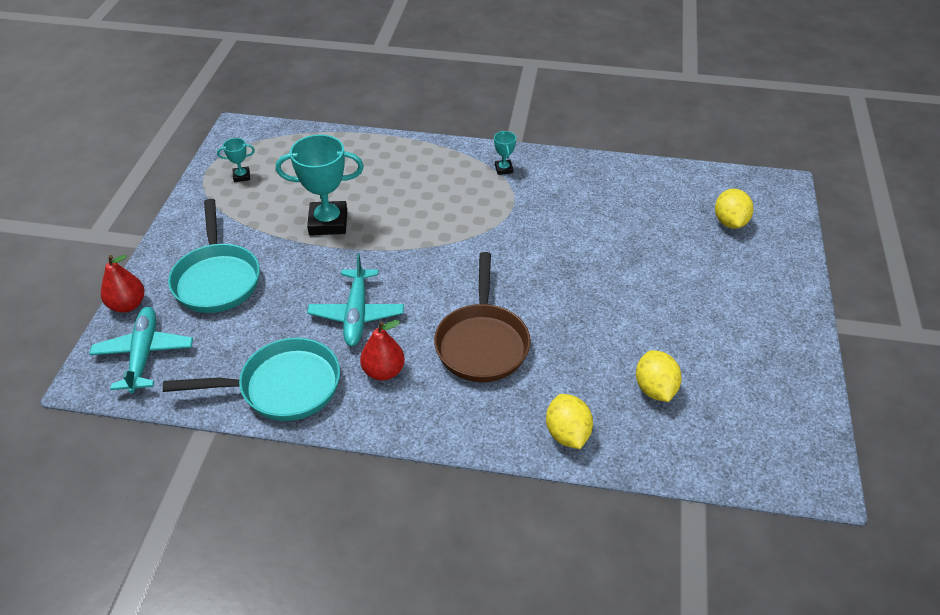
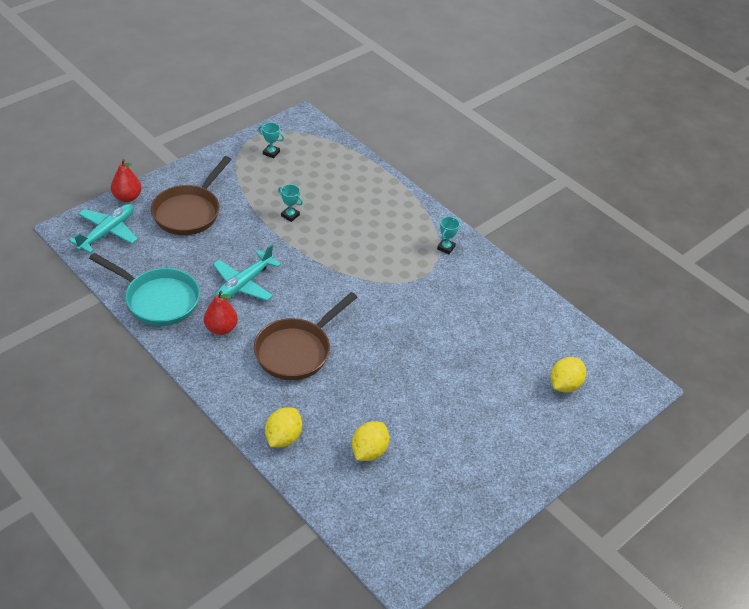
camera: 35 degrees right, 0 degrees up
turquoise pan [168,199,260,313] -> brown pan [151,156,232,235]
turquoise trophy [276,134,364,235] -> turquoise trophy [278,184,303,222], size x0.46

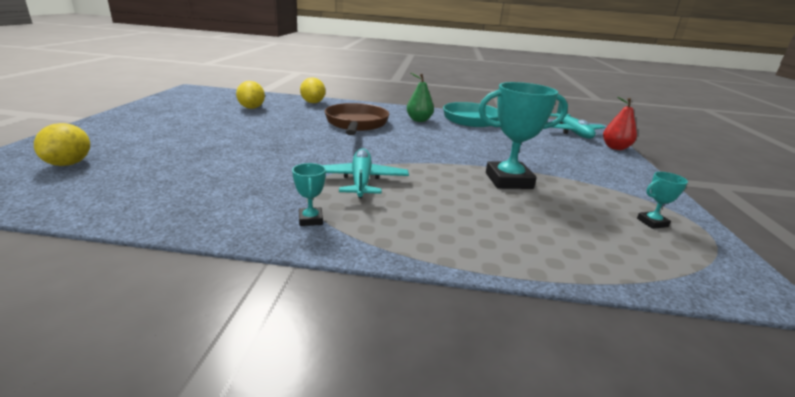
camera: 140 degrees right, 20 degrees down
brown pan [151,156,232,235] -> none
red pear [204,291,238,335] -> green pear [407,73,434,122]
turquoise plane [213,244,281,301] -> turquoise plane moved to [322,148,409,198]
turquoise trophy [278,184,303,222] -> turquoise trophy [478,82,568,189], size x2.16

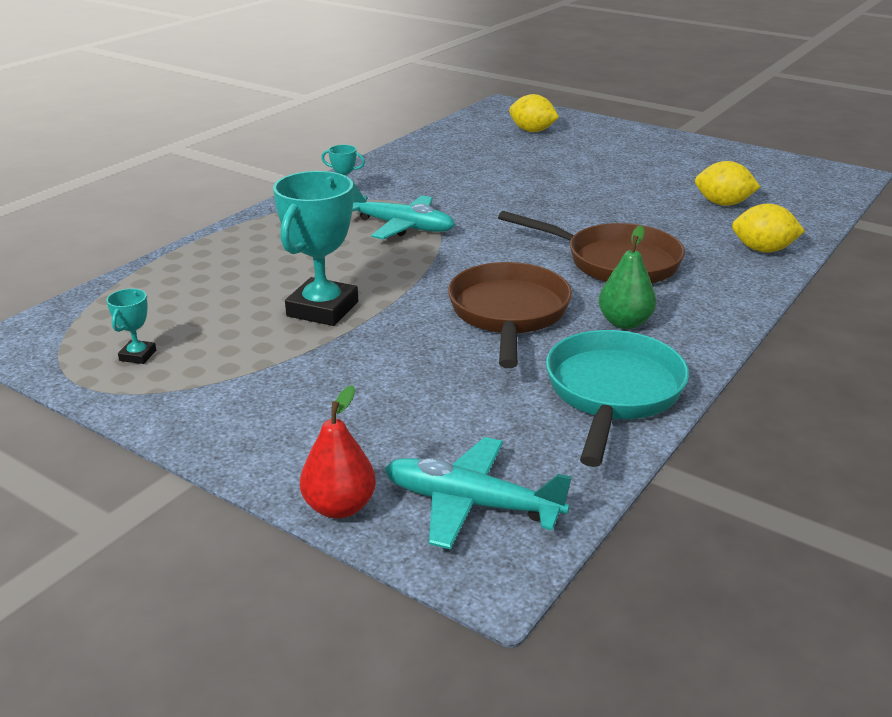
camera: 120 degrees right, 5 degrees up
none -> brown pan [448,262,572,368]

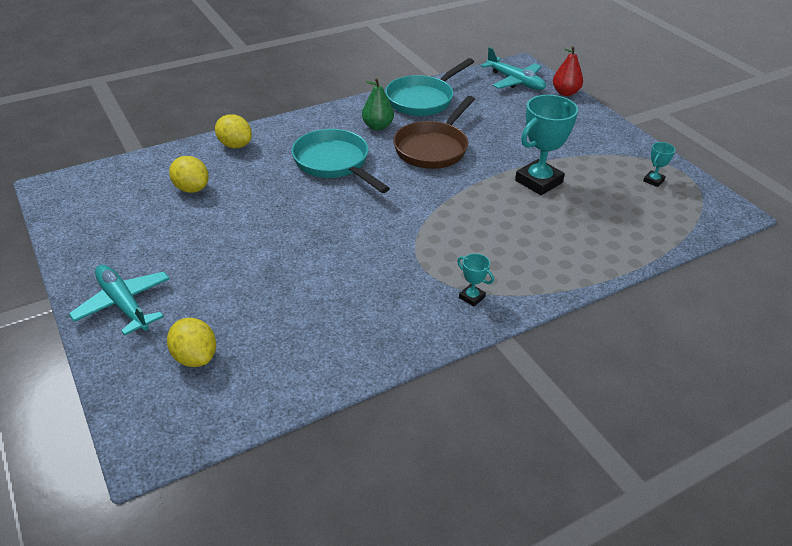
camera: 155 degrees left, 10 degrees up
turquoise plane [352,182,455,239] -> turquoise plane moved to [69,265,170,336]
brown pan [498,211,685,283] -> turquoise pan [291,129,390,193]

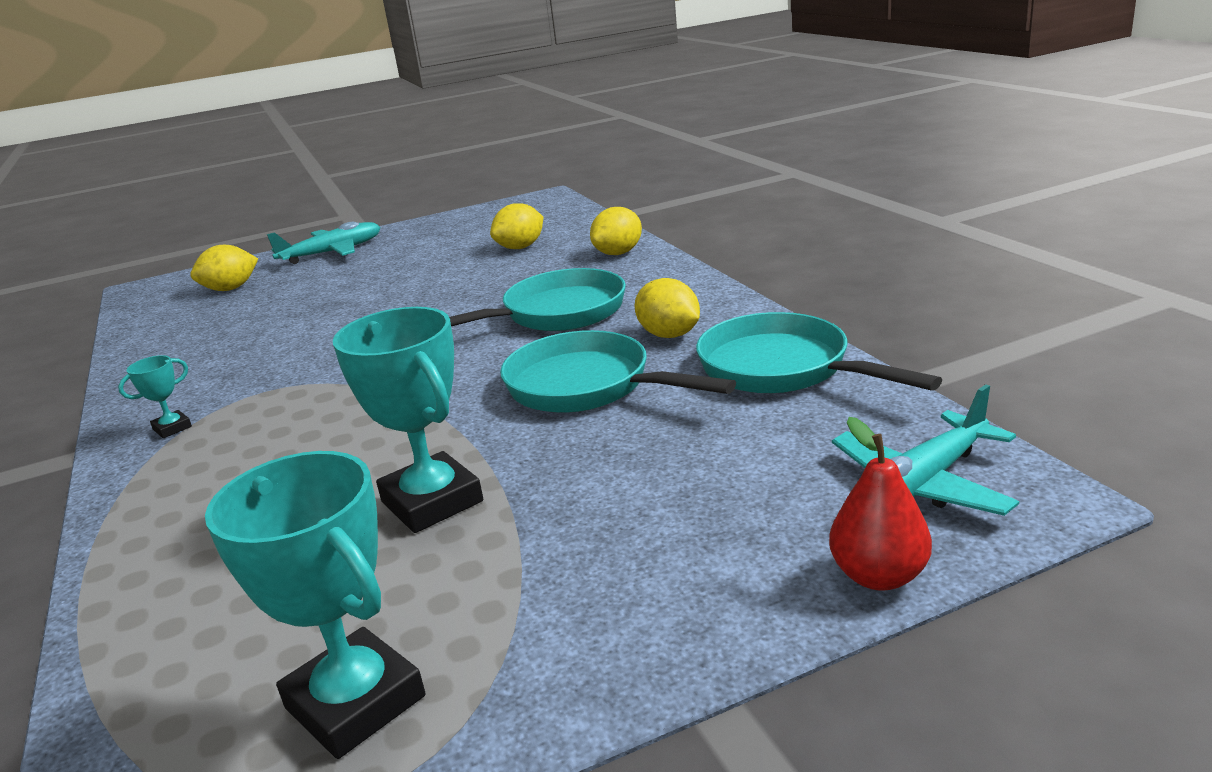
camera: 100 degrees right, 15 degrees down
green pear [362,78,394,131] -> yellow lemon [635,278,700,338]
brown pan [393,96,475,169] -> turquoise pan [500,330,736,413]
turquoise trophy [643,142,676,187] -> turquoise trophy [205,451,425,759], size x2.16

